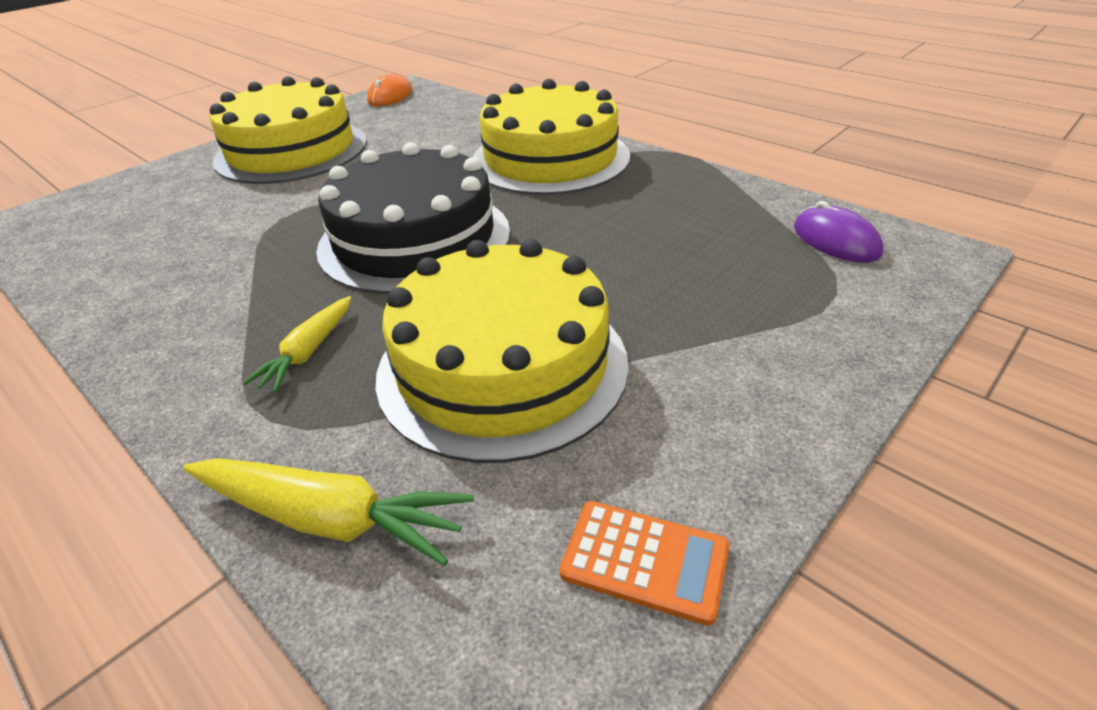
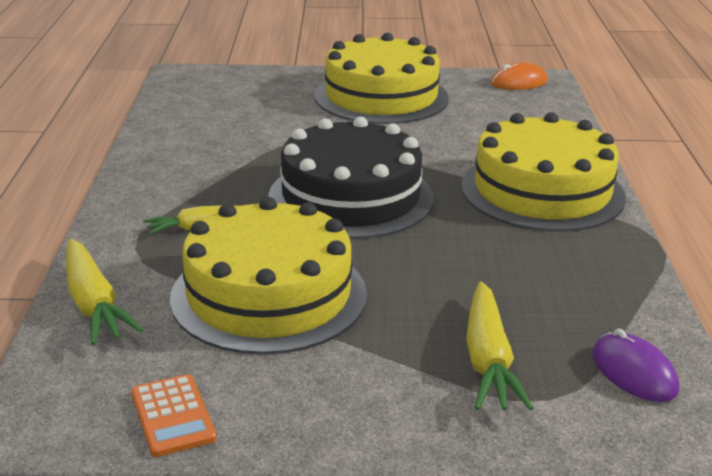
camera: 45 degrees right, 10 degrees down
purple mouse [794,201,883,263] -> purple mouse turned 45 degrees counterclockwise [592,329,679,402]
none -> yellow carrot [466,281,533,410]

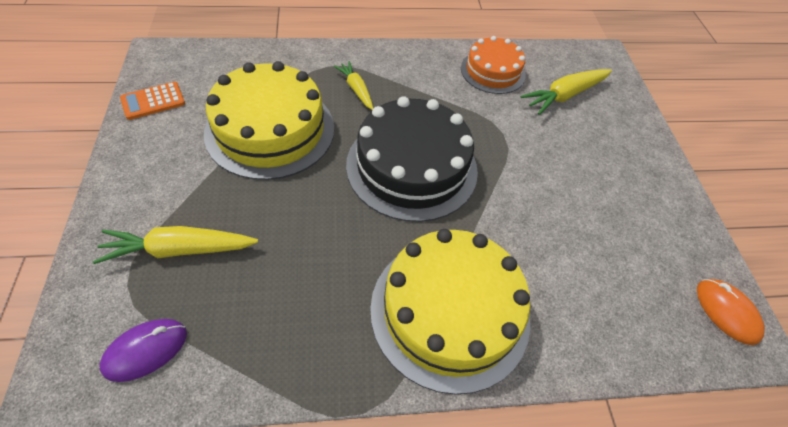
camera: 80 degrees right, 25 degrees up
yellow carrot [66,239,143,345] -> yellow carrot moved to [520,69,612,115]
yellow cake [315,33,449,124] -> none
none -> orange cake [461,36,526,94]

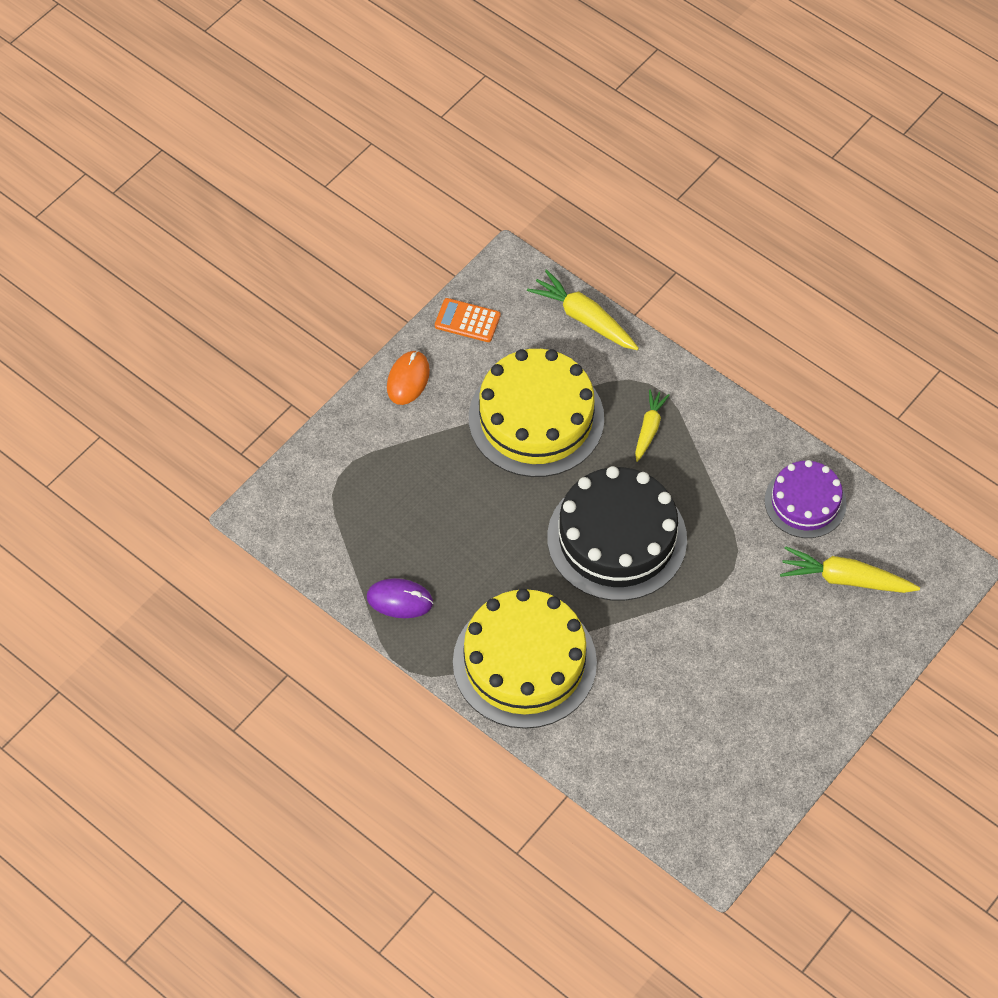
camera: 50 degrees right, 5 degrees up
yellow carrot [93,226,258,264] -> yellow carrot moved to [527,269,639,350]
purple mouse [99,319,187,382] -> purple mouse moved to [367,578,433,618]
orange cake [461,36,526,94] -> purple cake [764,460,847,538]
orange mouse [697,279,765,345] -> orange mouse moved to [387,351,430,405]

